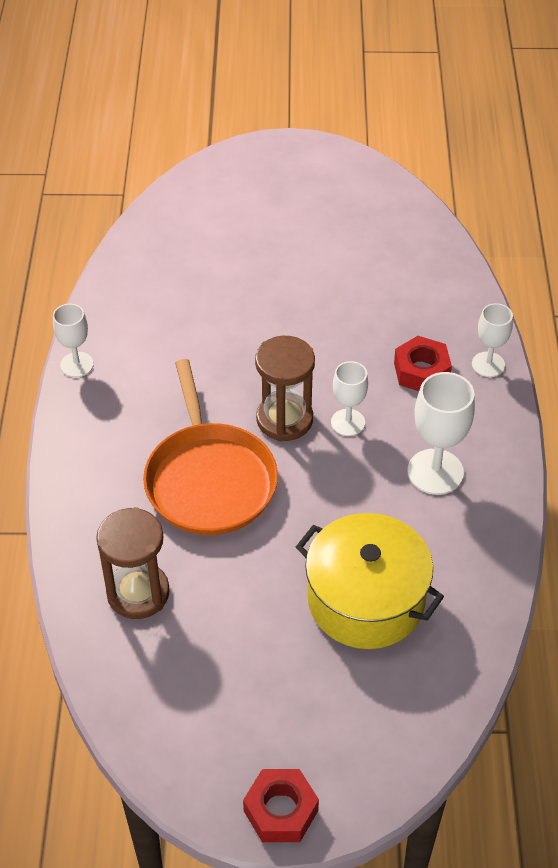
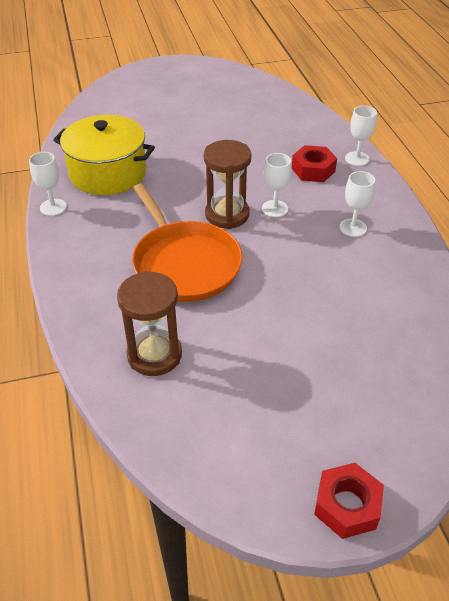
camera: 15 degrees left, 5 degrees down
yellow pot [296,513,444,649] -> yellow pot moved to [53,115,155,195]
white goblet [407,372,475,495] -> white goblet [339,171,375,237], size x0.63

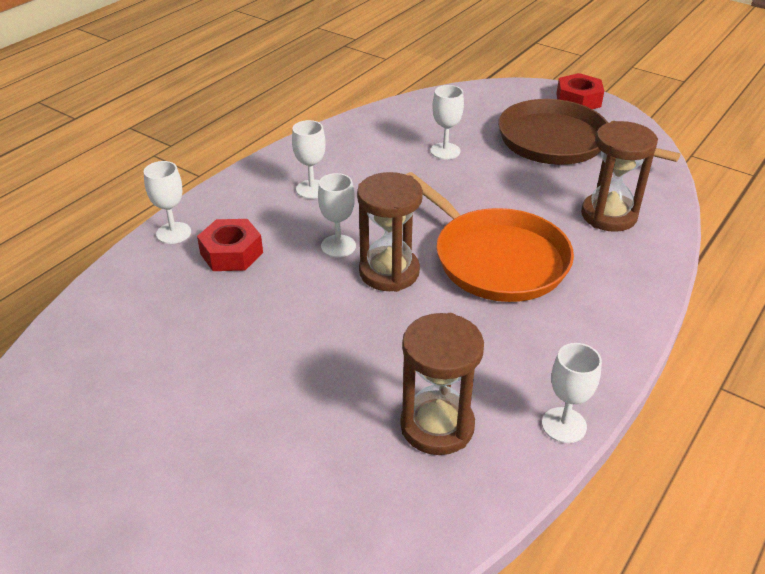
camera: 130 degrees left, 5 degrees down
yellow pot [53,115,155,195] -> brown hourglass [400,313,484,455]
orange pan [132,184,243,302] -> orange pan turned 120 degrees clockwise [406,172,574,302]
none -> white goblet [430,85,464,159]
none -> brown pan [498,99,680,165]

